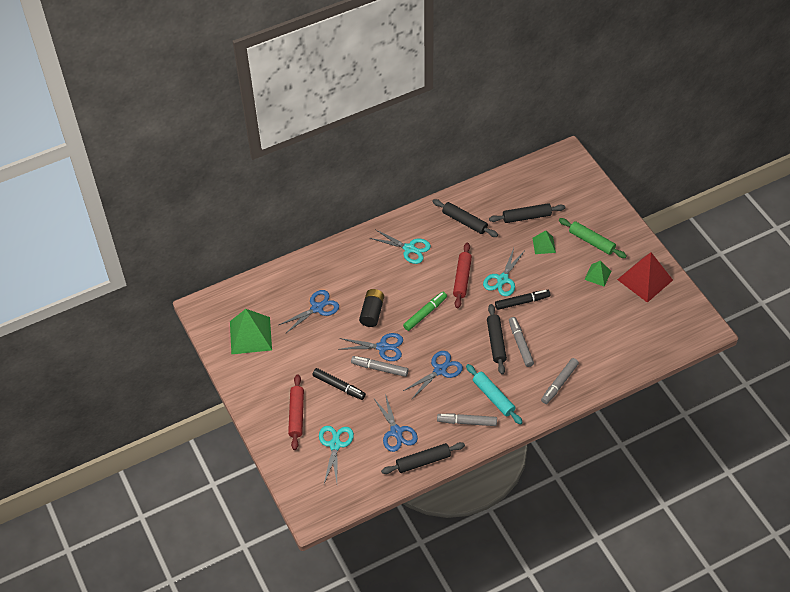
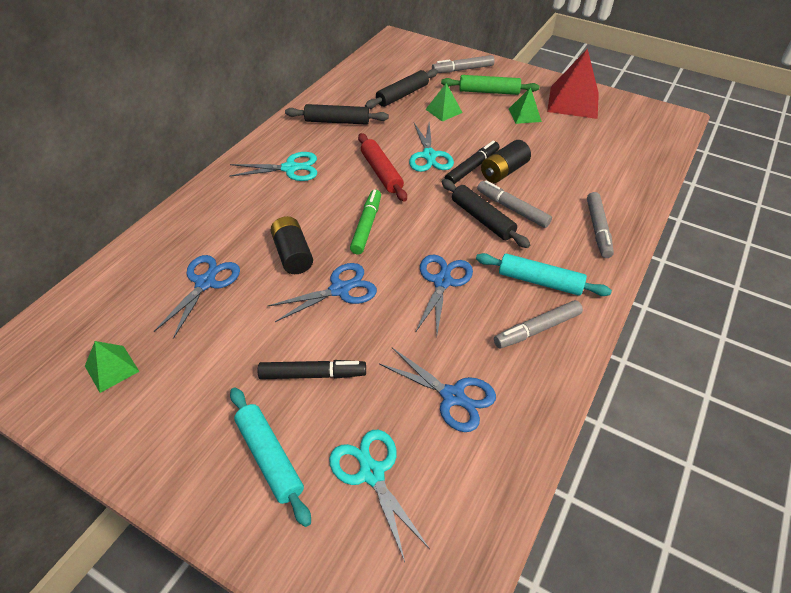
camera: 35 degrees left, 5 degrees down
green pyramid [230,309,272,355] -> green pyramid [85,341,140,393], size x0.54
red rolling pin [288,374,304,450] -> turquoise rolling pin [230,387,311,527]
grey marker [351,356,408,377] -> grey marker moved to [432,55,495,73]
black rolling pin [381,442,465,474] -> none
none -> black battery [481,140,531,183]

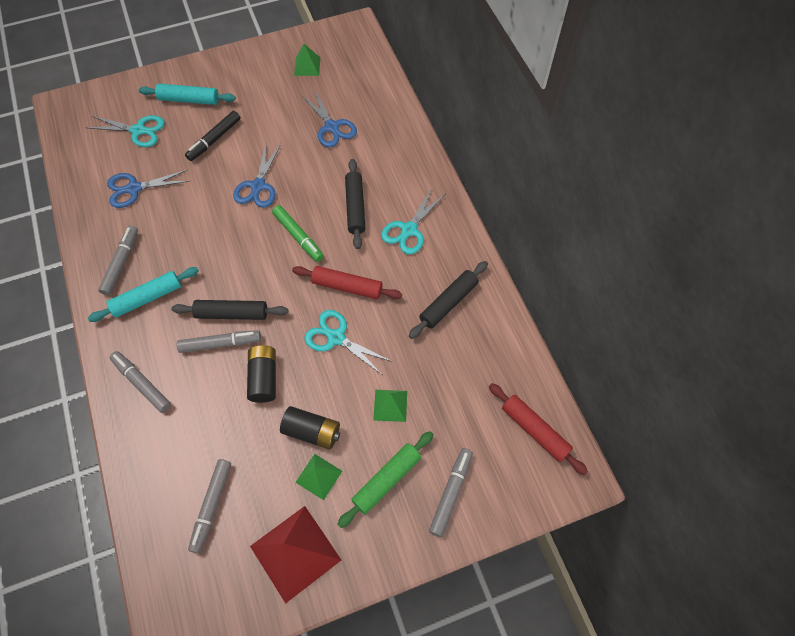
camera: 130 degrees right, 15 degrees up
black battery [271,216,313,274] -> black battery moved to [280,406,340,450]
black rolling pin [365,69,438,109] -> black rolling pin moved to [345,159,365,249]
blue scissors [415,255,473,334] -> none
black marker [445,141,500,184] -> none
none -> grey marker [188,459,231,554]
none -> red rolling pin [489,383,588,475]

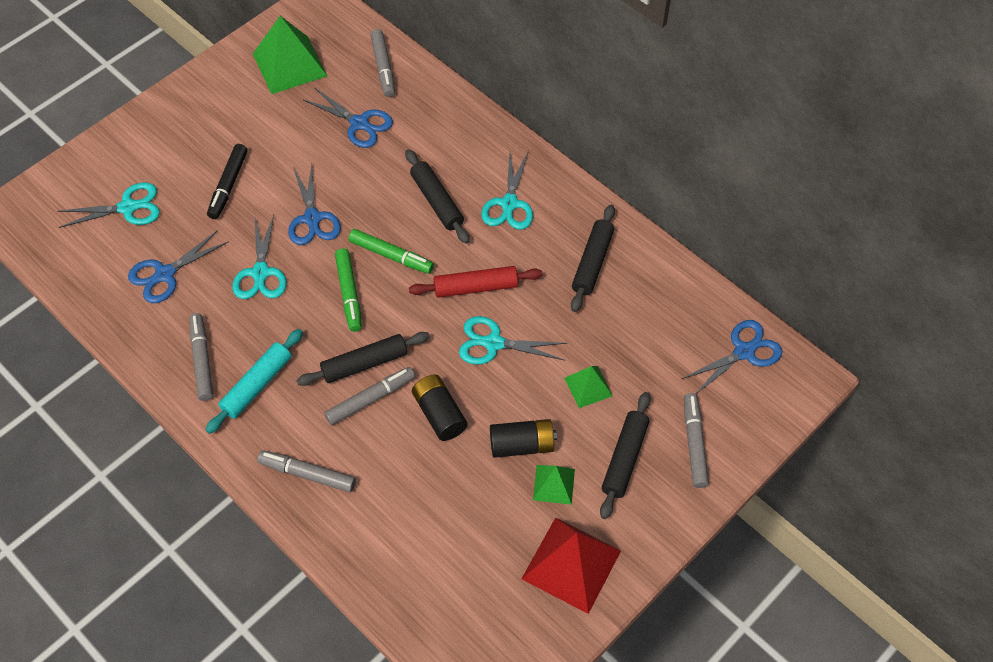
camera: 25 degrees left, 5 degrees down
turquoise rolling pin [139,84,236,105] -> none
grey marker [188,459,231,554] -> grey marker moved to [370,29,395,97]
green pyramid [294,44,320,76] -> green pyramid [253,16,327,94], size x1.86
green rolling pin [337,431,434,528] -> black rolling pin [600,392,651,519]
red rolling pin [489,383,588,475] -> blue scissors [682,320,782,394]
none -> turquoise scissors [232,215,287,299]
none -> green marker [335,249,362,332]

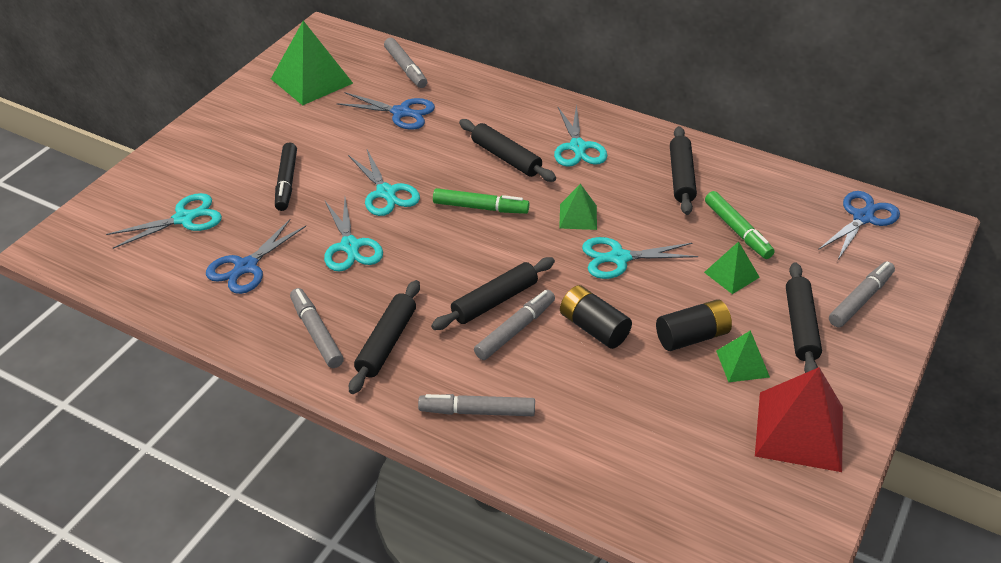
camera: 15 degrees left, 15 degrees down
turquoise rolling pin [206,329,303,434] -> black rolling pin [349,280,420,394]
blue scissors [288,163,341,245] -> turquoise scissors [348,150,420,216]
green marker [335,249,362,332] -> green marker moved to [705,191,775,259]
red rolling pin [409,266,543,298] -> green pyramid [559,184,597,230]
grey marker [684,393,709,488] -> grey marker turned 60 degrees clockwise [829,261,895,327]

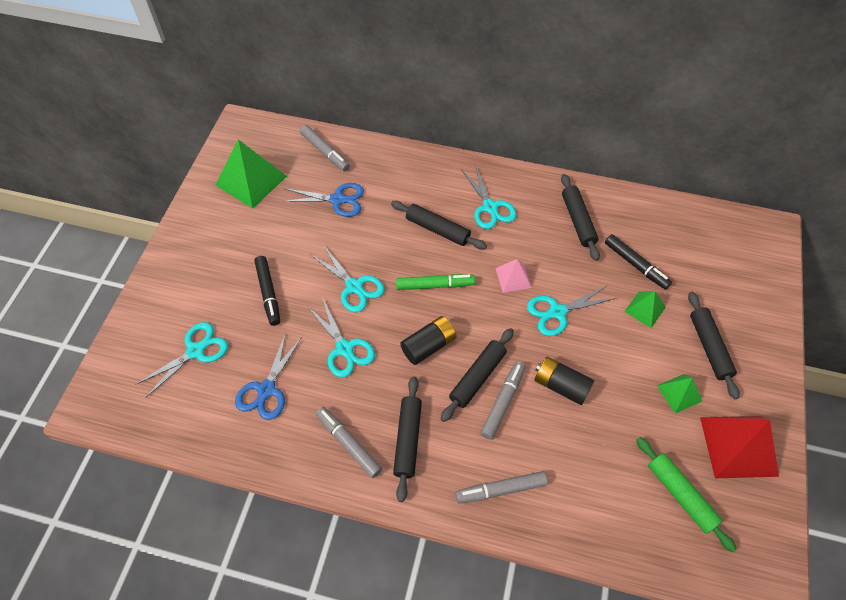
camera: 15 degrees left, 15 degrees up
green pyramid [559,184,597,230] -> pink pyramid [495,259,532,293]
black battery [656,299,732,351] -> black battery moved to [400,316,457,365]
green marker [705,191,775,259] -> black marker [605,234,672,290]
blue scissors [818,191,900,260] -> none
grey marker [829,261,895,327] -> none
none -> green rolling pin [636,437,737,553]

